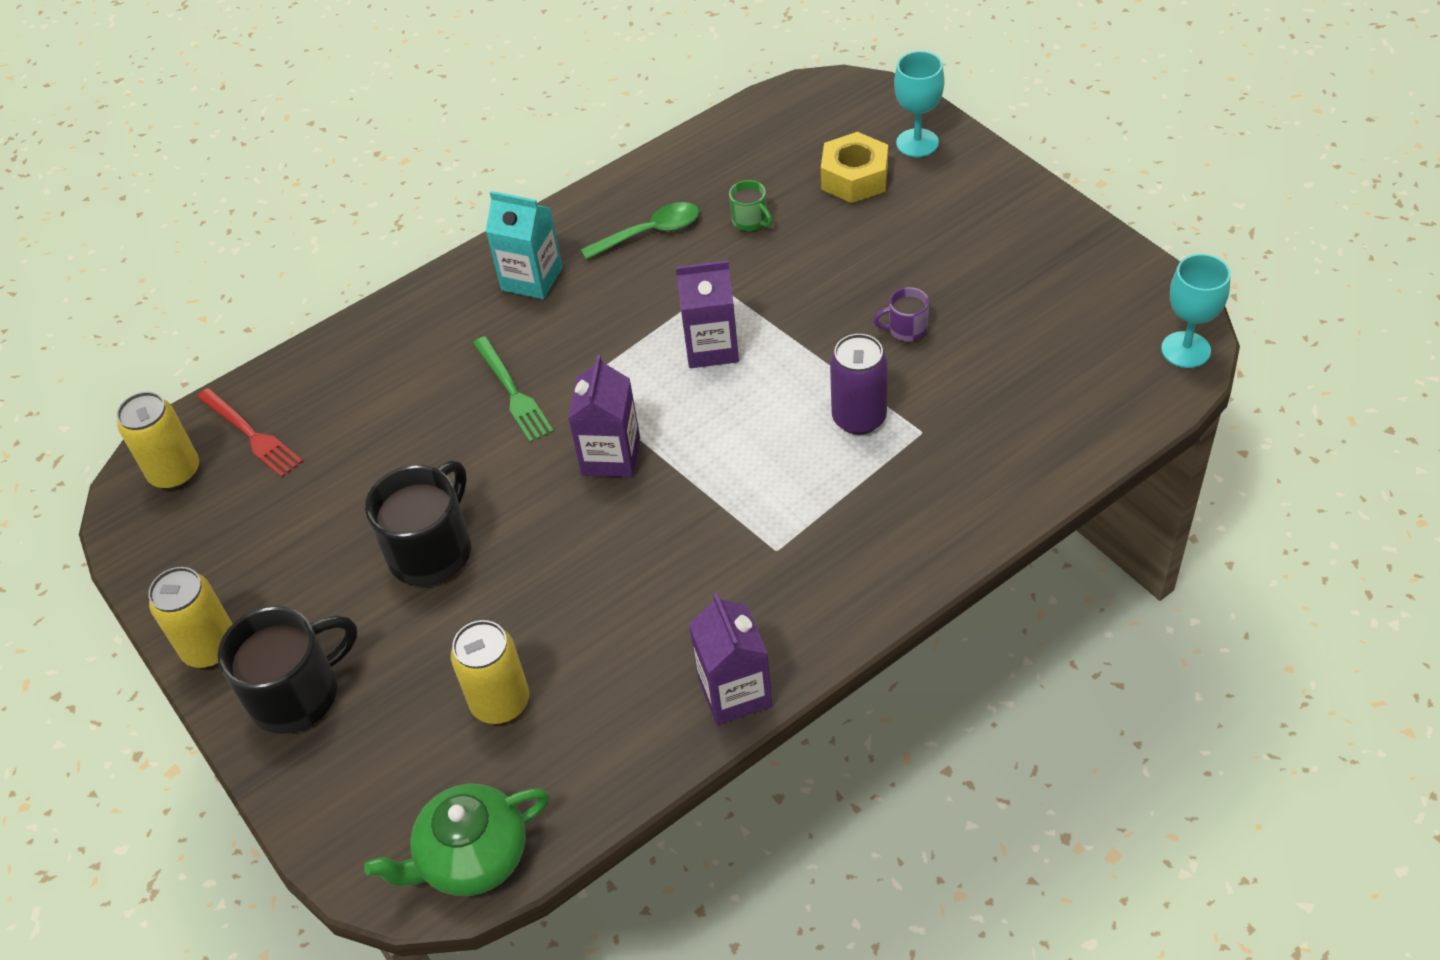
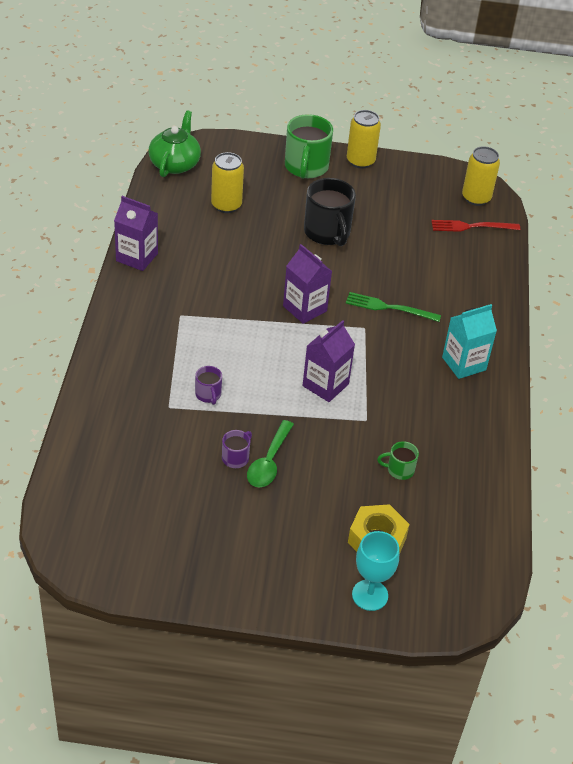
camera: 125 degrees right, 5 degrees down
black mug [218,606,357,734] -> green mug [285,114,333,179]
green spoon [581,202,699,260] -> green spoon moved to [247,420,294,488]
purple can [830,334,888,435] -> purple mug [195,366,222,405]
turquoise goblet [1161,254,1231,368] -> none

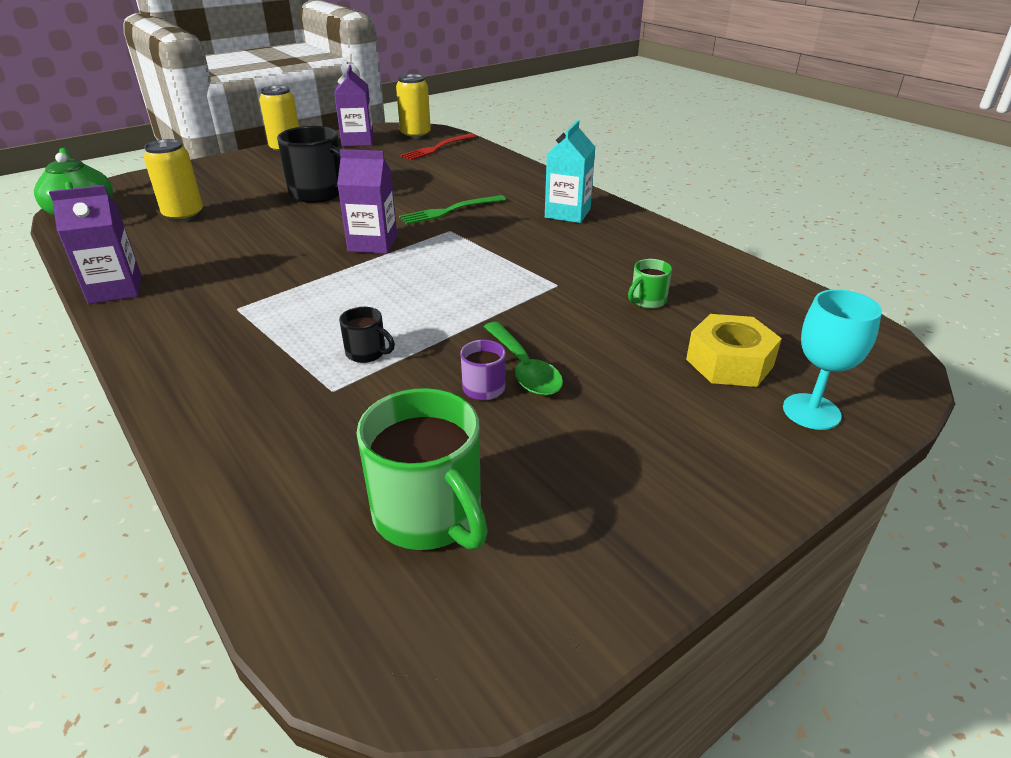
camera: 40 degrees left, 10 degrees down
purple mug [195,366,222,405] -> black mug [339,307,395,363]
green mug [285,114,333,179] -> green mug moved to [356,388,488,550]
purple carton [303,320,355,402] -> purple carton moved to [334,65,374,147]

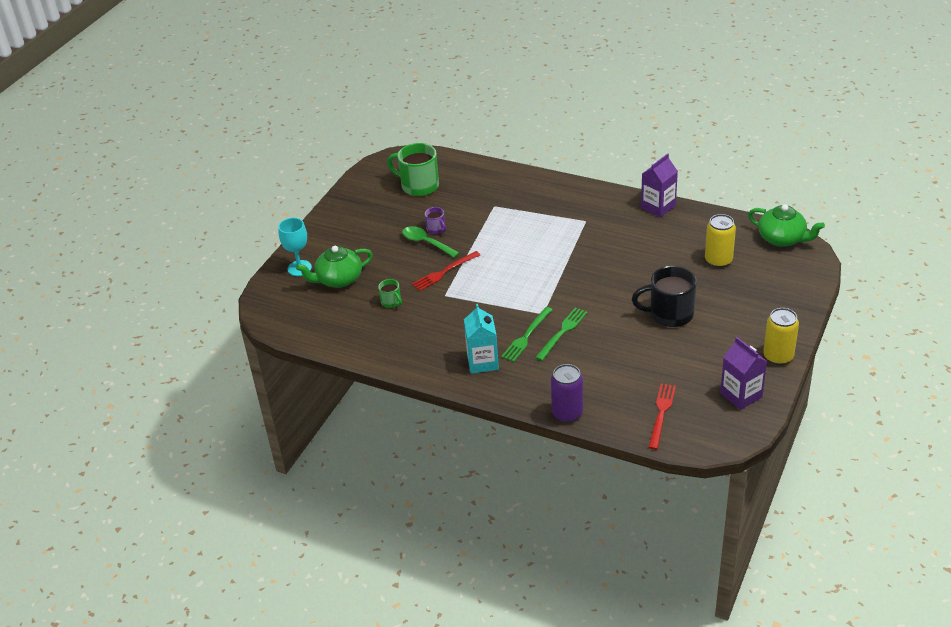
camera: 155 degrees right, 5 degrees up
purple carton [337,149,397,254] -> none
black mug [339,307,395,363] -> none
yellow can [396,74,431,139] -> none
green mug [628,259,672,309] -> green mug turned 120 degrees clockwise [378,279,402,308]
yellow nut [686,314,782,387] -> green teapot [296,246,373,288]
none -> red fork [412,251,480,291]
none -> green fork [501,307,553,362]
none -> purple can [551,364,583,423]

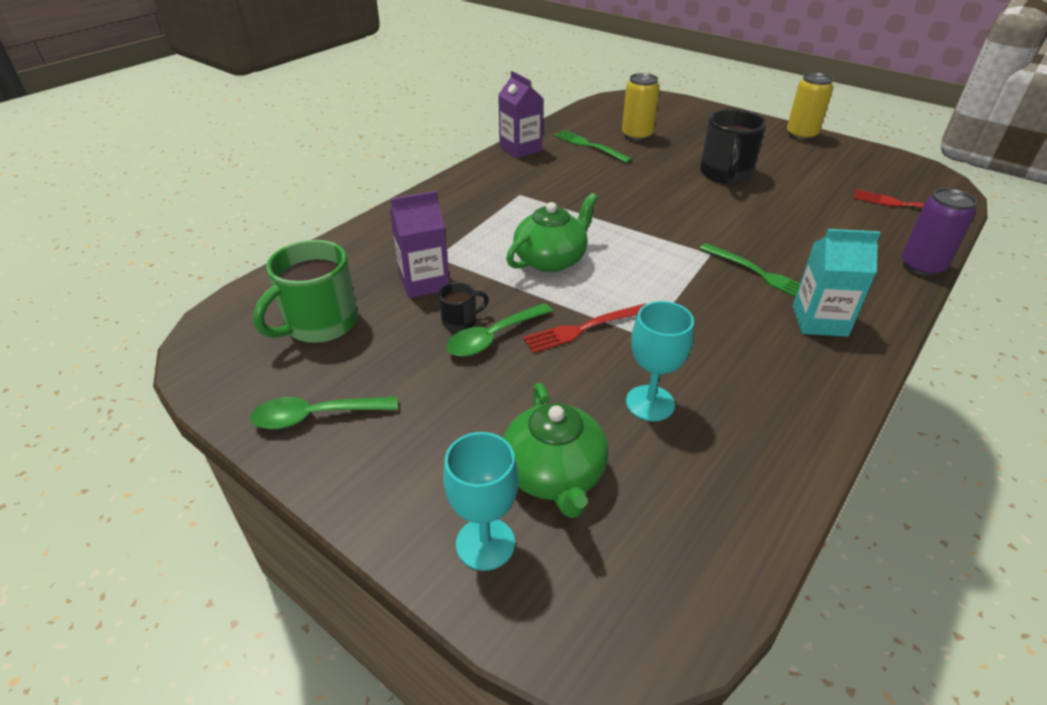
camera: 80 degrees left, 0 degrees up
green mug [378,279,402,308] -> turquoise goblet [626,301,694,421]
red fork [412,251,480,291] -> red fork turned 90 degrees clockwise [523,304,646,353]
purple mug [425,207,446,234] -> black mug [439,282,489,331]
green fork [535,308,588,361] -> green fork moved to [554,130,632,163]
purple carton [720,337,767,410] -> purple carton moved to [390,191,450,298]
green teapot [748,204,825,247] -> green teapot moved to [506,193,598,272]
none -> green spoon [250,396,398,429]

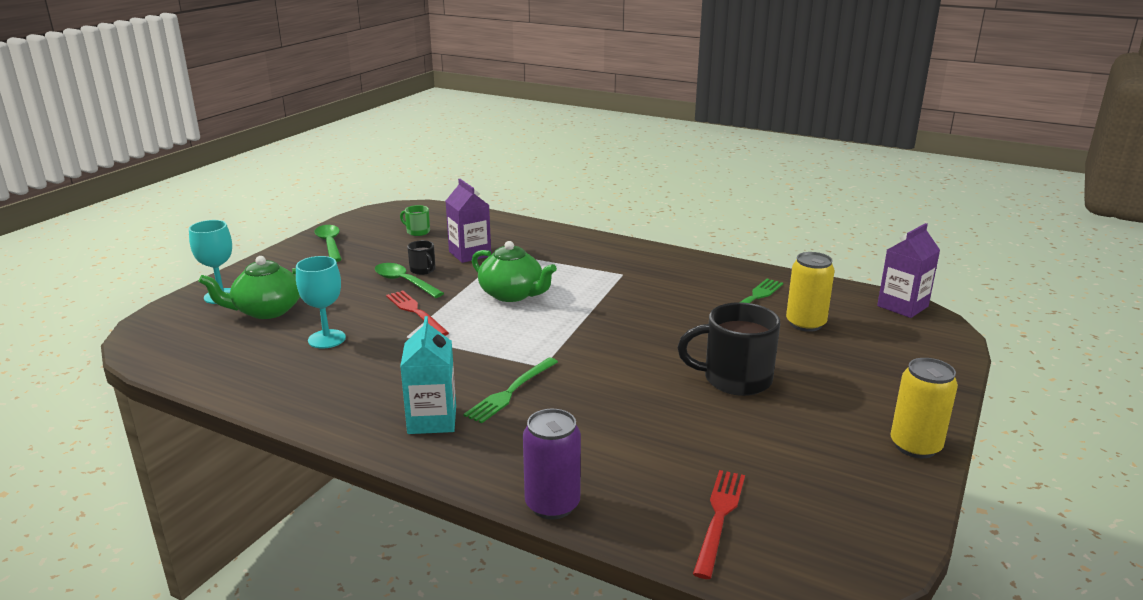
camera: 80 degrees right, 15 degrees down
green mug [253,240,358,343] -> green mug [400,205,430,236], size x0.49
purple carton [498,71,543,158] -> purple carton moved to [877,223,940,318]

